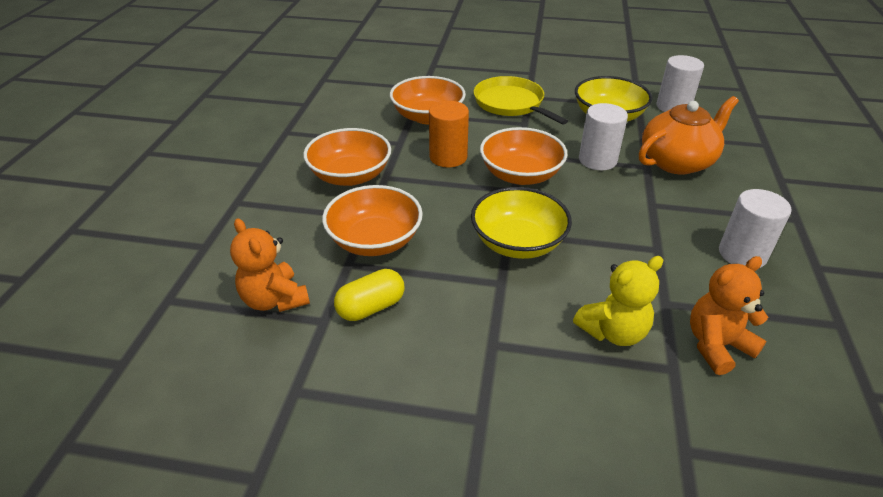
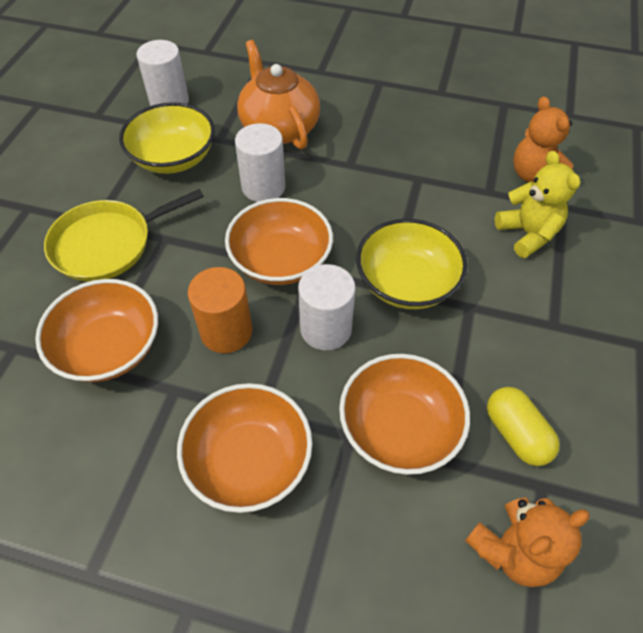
camera: 85 degrees left, 15 degrees up
white cylinder [719,189,791,268] -> white cylinder moved to [298,264,356,350]

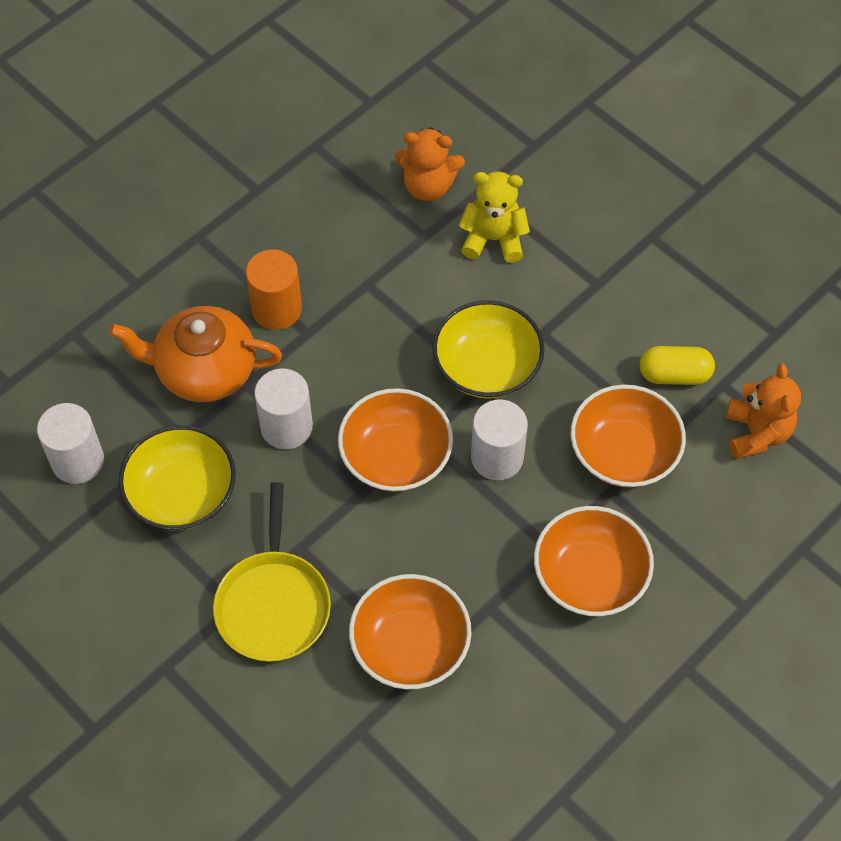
camera: 60 degrees left, 5 degrees up
orange cylinder [188,267,252,353] -> orange cylinder moved to [246,249,302,330]

